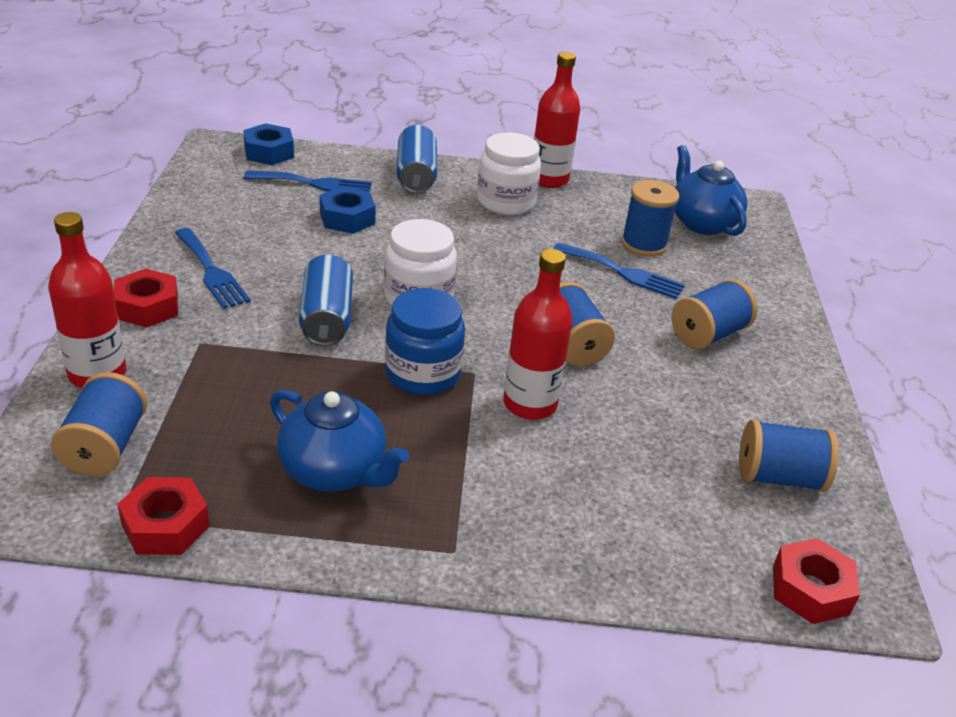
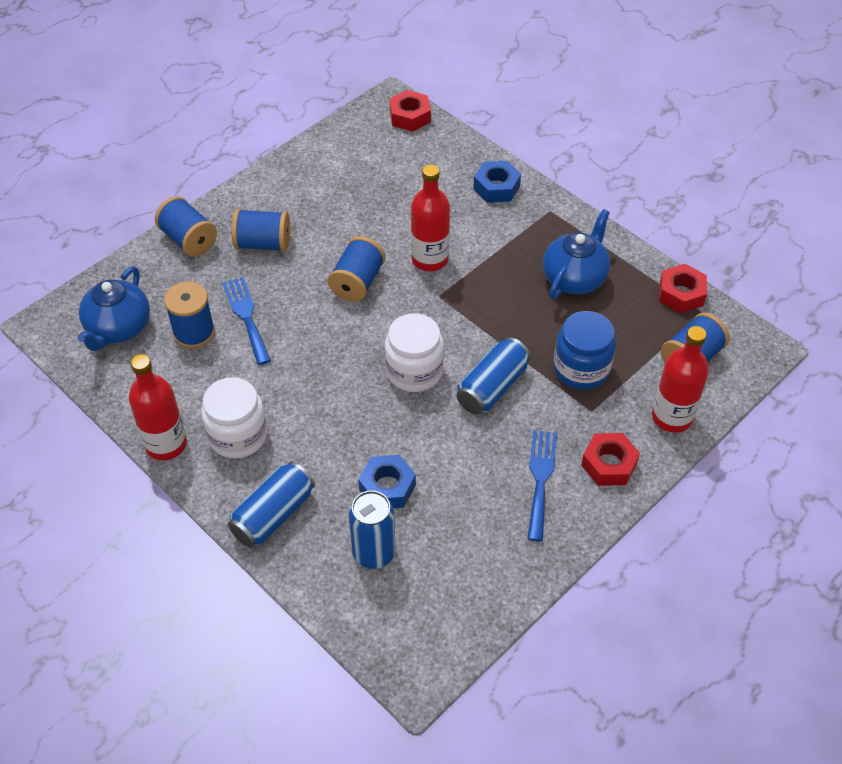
camera: 135 degrees left, 15 degrees up
blue nut [243,123,294,165] -> blue nut moved to [473,161,521,203]
blue fork [244,171,372,191] -> blue can [349,490,395,569]
blue teapot [270,390,409,492] -> blue teapot turned 45 degrees clockwise [543,209,610,299]
blue jar [385,288,465,395] -> blue jar moved to [554,311,616,390]
blue spool [739,419,839,492] -> blue spool moved to [155,196,217,257]

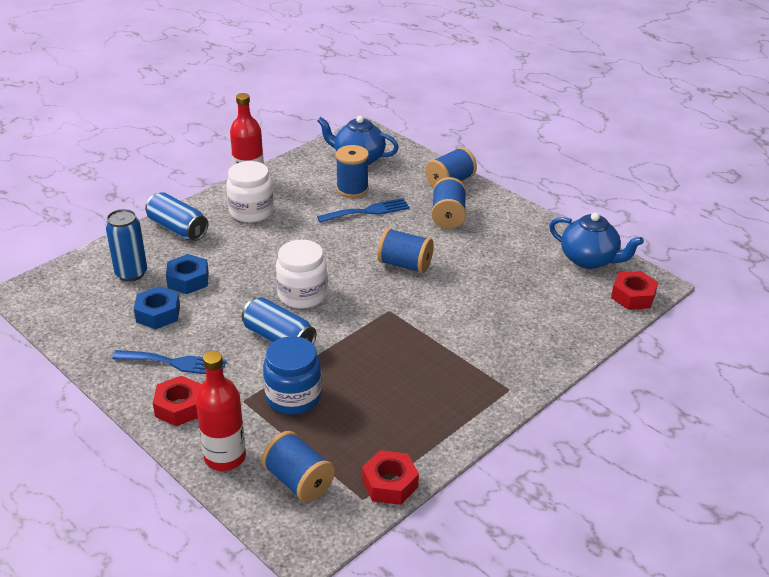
camera: 90 degrees right, 15 degrees down
red bottle [411,165,450,271] -> none
blue nut [473,161,521,203] -> blue nut moved to [134,286,180,329]
blue teapot [543,209,610,299] -> blue teapot moved to [549,213,644,269]

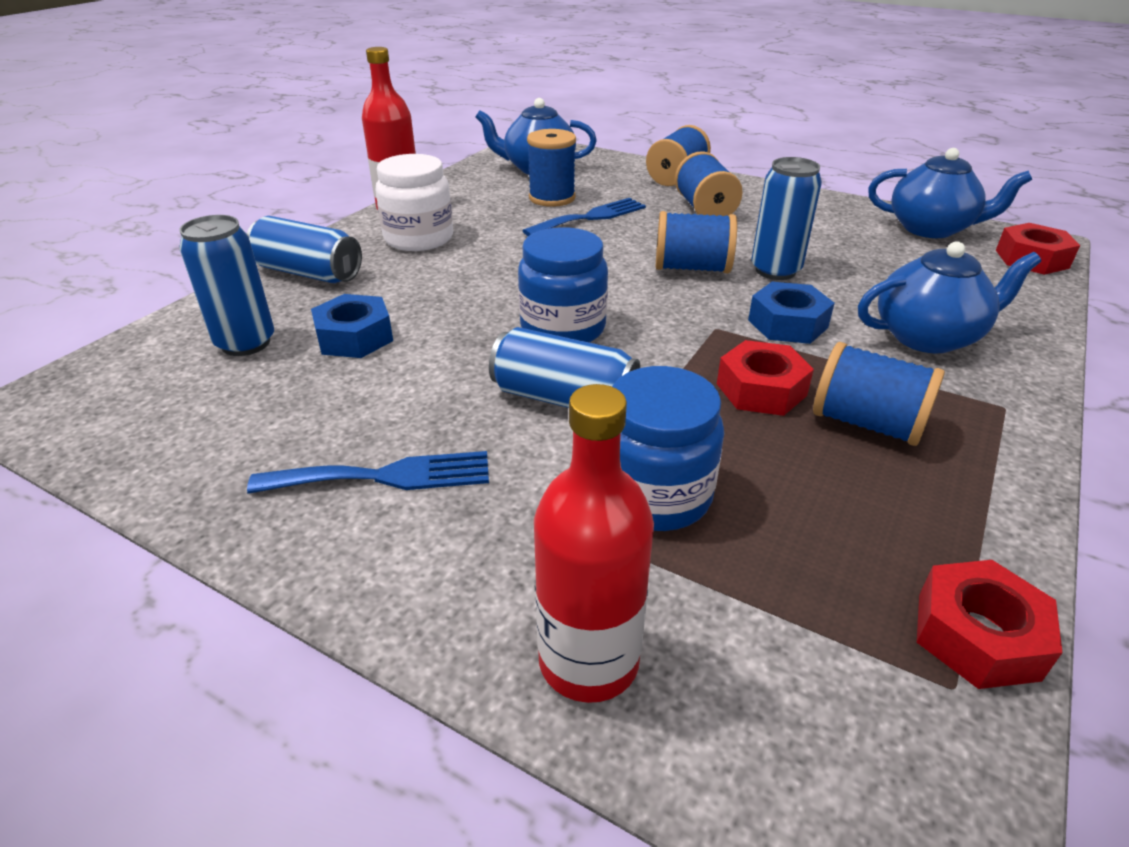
camera: 15 degrees left, 0 degrees up
blue nut [134,286,180,329] -> blue nut moved to [748,282,835,344]
red nut [153,376,201,426] -> red nut moved to [717,340,814,416]
blue spool [262,431,335,502] -> blue spool moved to [813,342,945,446]
white jar [276,240,328,309] -> blue jar [518,227,608,343]
none -> blue can [751,157,822,280]
none -> blue teapot [858,241,1041,354]

